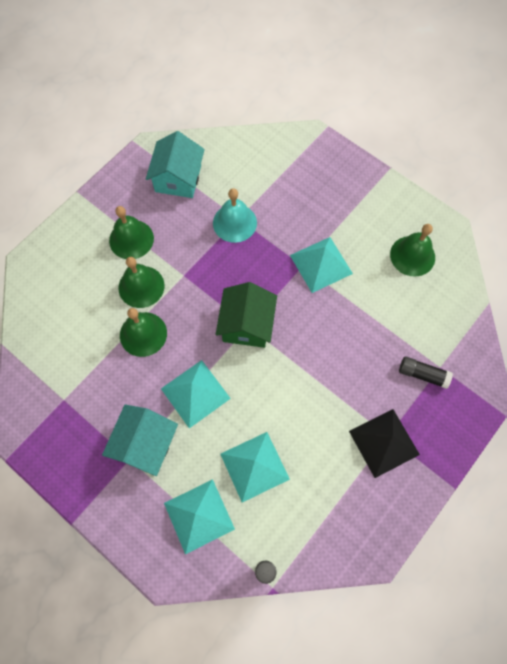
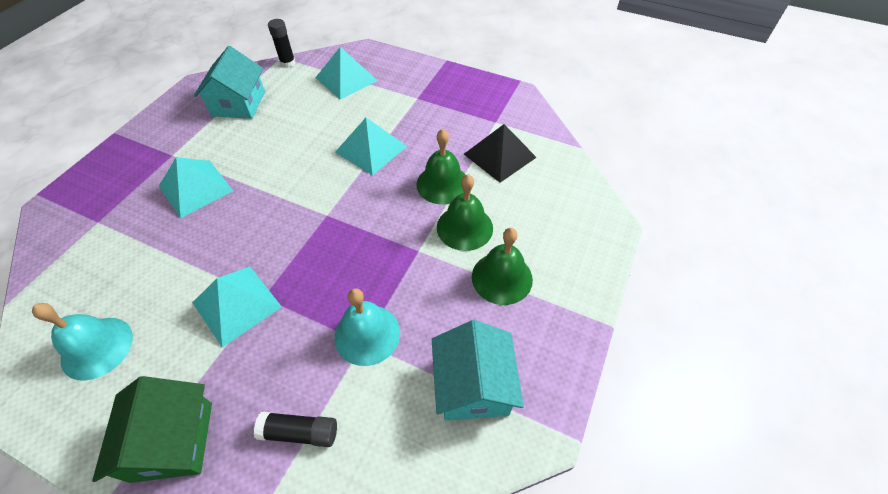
camera: 165 degrees right, 15 degrees down
turquoise house [102,405,178,476] -> turquoise house moved to [194,46,265,119]
green house [216,282,277,348] -> green house moved to [92,376,212,483]
turquoise pyramid [220,432,290,502] -> turquoise pyramid moved to [159,157,233,219]
black pyramid [349,409,420,478] -> black pyramid moved to [464,124,537,183]
green bell [390,224,435,277] -> turquoise bell [32,303,133,381]
black glue stick [399,356,453,389] -> black glue stick moved to [254,412,337,447]

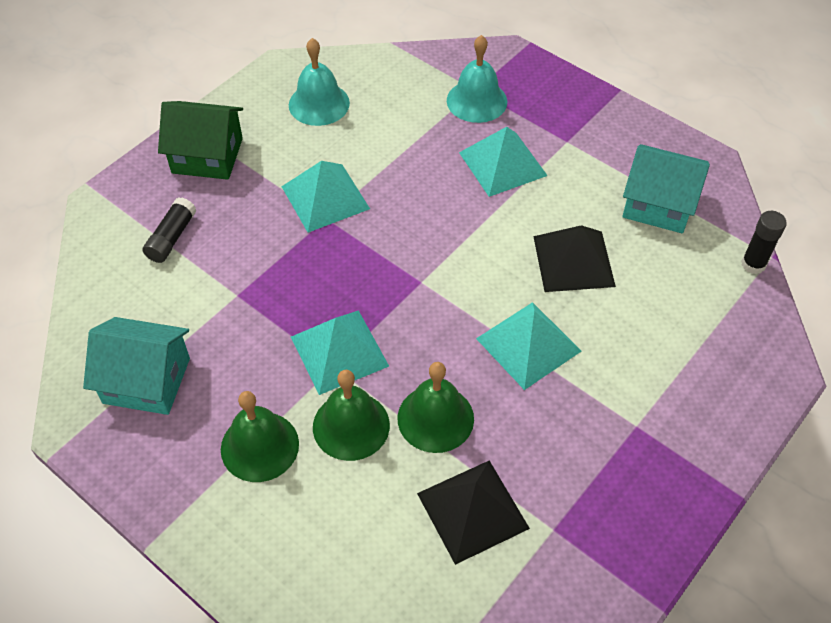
camera: 105 degrees right, 0 degrees up
turquoise pyramid [315,47,378,100] -> turquoise pyramid moved to [291,310,389,395]
turquoise bell [334,288,400,366] -> turquoise bell moved to [447,35,507,123]
none -> black pyramid [533,225,616,292]

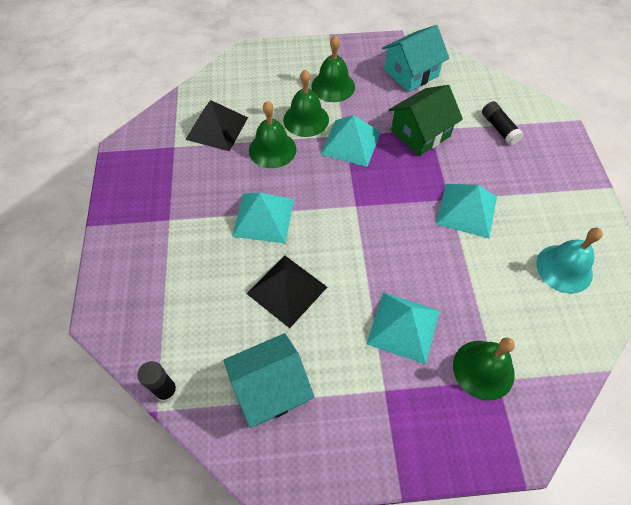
camera: 135 degrees right, 5 degrees up
green house [158,101,243,180] -> green house moved to [389,85,463,156]
turquoise bell [447,35,507,123] -> green bell [453,338,515,401]

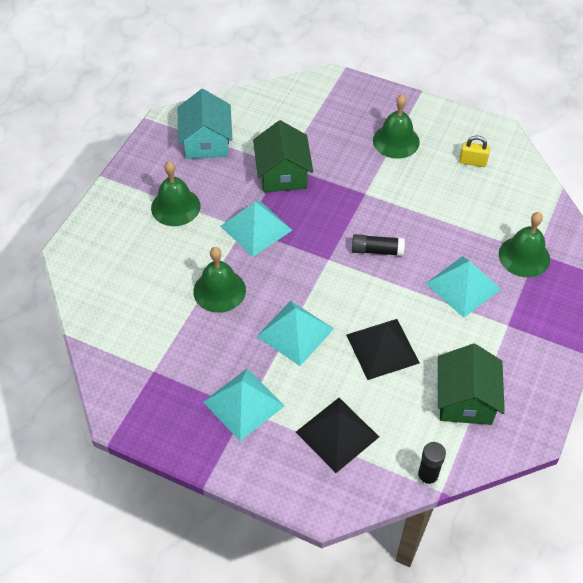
camera: 60 degrees left, 5 degrees down
black pyramid [185,100,248,152] -> black pyramid moved to [296,398,379,473]
turquoise house [224,333,314,428] -> green house [438,344,505,425]
green bell [283,70,329,137] -> green bell moved to [373,94,420,159]
turquoise pyramid [436,184,497,238] -> turquoise pyramid moved to [203,369,285,441]
black glue stick [482,101,523,145] -> black glue stick moved to [352,234,405,256]
turquoise bell [536,228,603,293] -> yellow padlock [459,136,490,167]

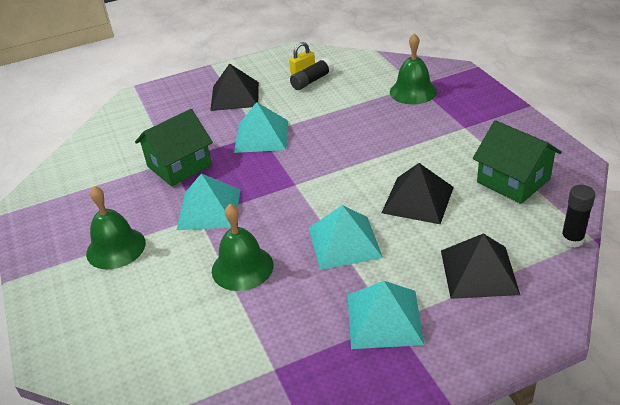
camera: 45 degrees left, 15 degrees down
turquoise house [178,89,232,159] -> none
green house [253,120,313,193] -> green house turned 75 degrees counterclockwise [135,109,213,186]
black glue stick [352,234,405,256] -> black glue stick moved to [290,58,333,90]
green bell [373,94,420,159] -> black pyramid [210,63,259,111]
turquoise pyramid [425,256,501,318] -> turquoise pyramid moved to [234,102,288,153]

